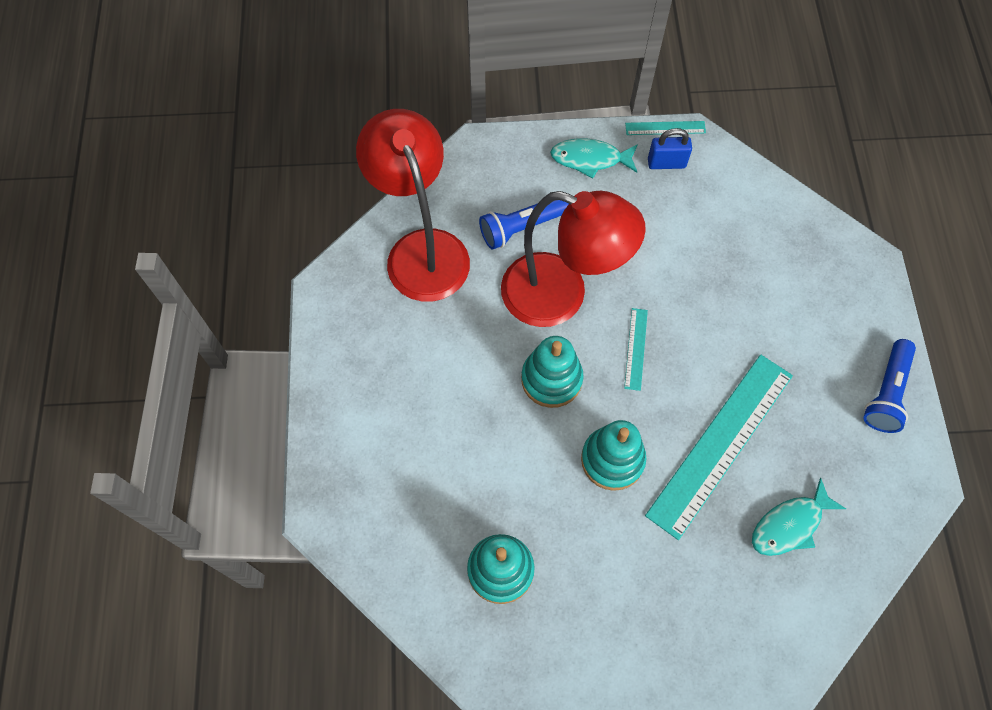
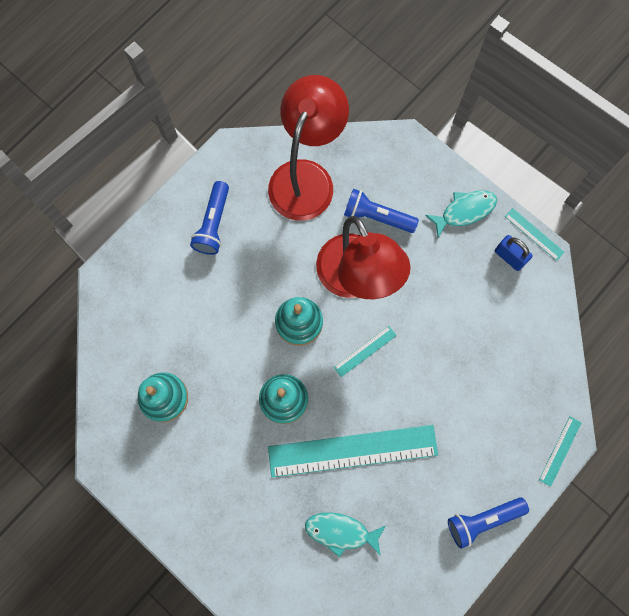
camera: 45 degrees right, 10 degrees up
turquoise fish [550,138,638,179] -> turquoise fish turned 105 degrees clockwise [425,190,497,238]
none -> blue flashlight [190,181,229,255]
none -> turquoise ruler [539,417,581,487]

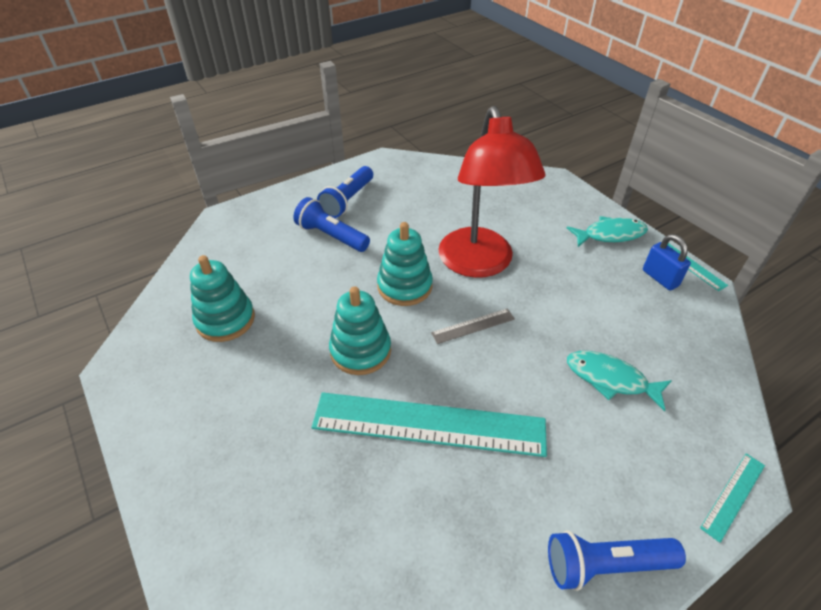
camera: 15 degrees right, 30 degrees down
red lamp [268,75,349,221] -> none
turquoise fish [305,512,386,557] -> turquoise fish moved to [567,351,672,411]
turquoise ruler [334,326,397,377] -> grey ruler [431,308,515,344]
blue flashlight [344,189,419,233] -> blue flashlight moved to [293,197,370,252]

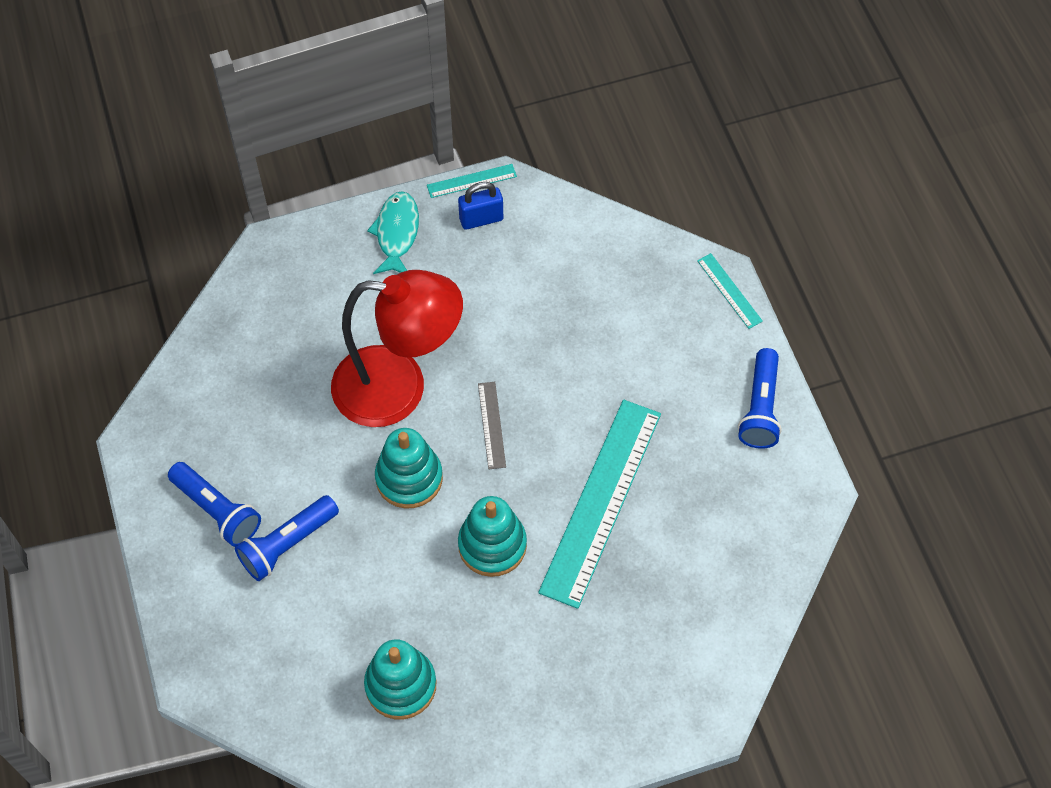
camera: 75 degrees left, 15 degrees up
turquoise fish [567,351,672,411] -> none

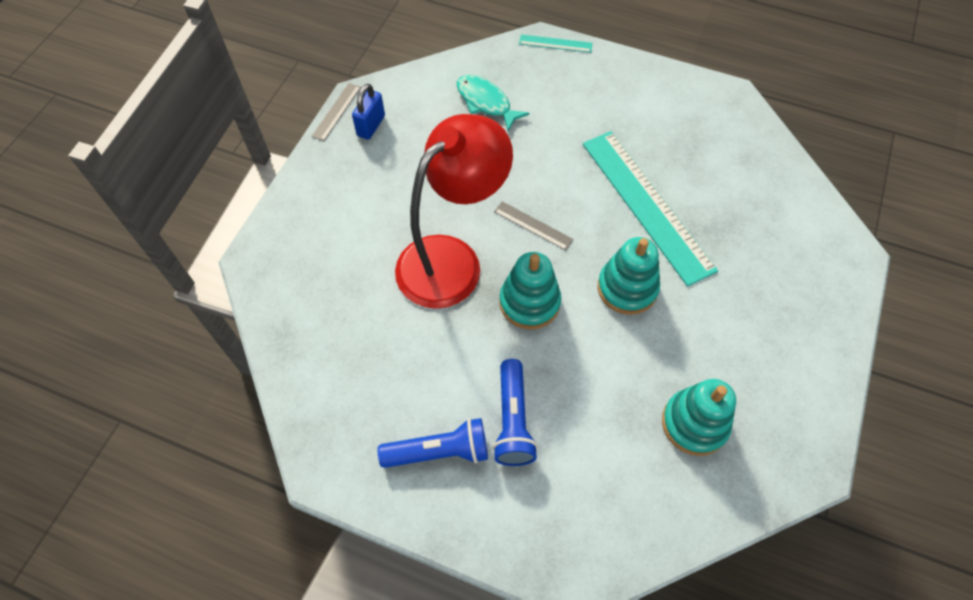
camera: 50 degrees left, 0 degrees up
turquoise fish [367,191,419,274] -> turquoise fish moved to [457,75,530,131]
turquoise ruler [427,164,517,198] -> grey ruler [312,83,361,141]
blue flashlight [738,348,782,449] -> none

